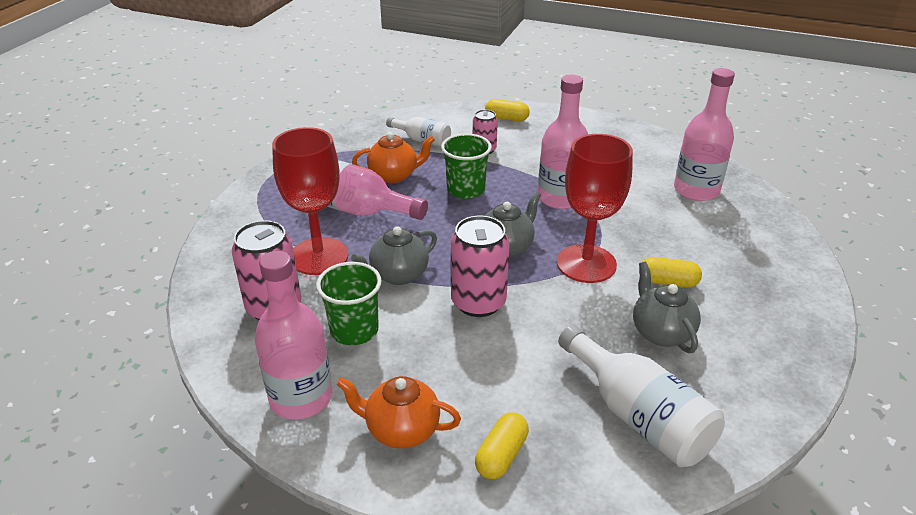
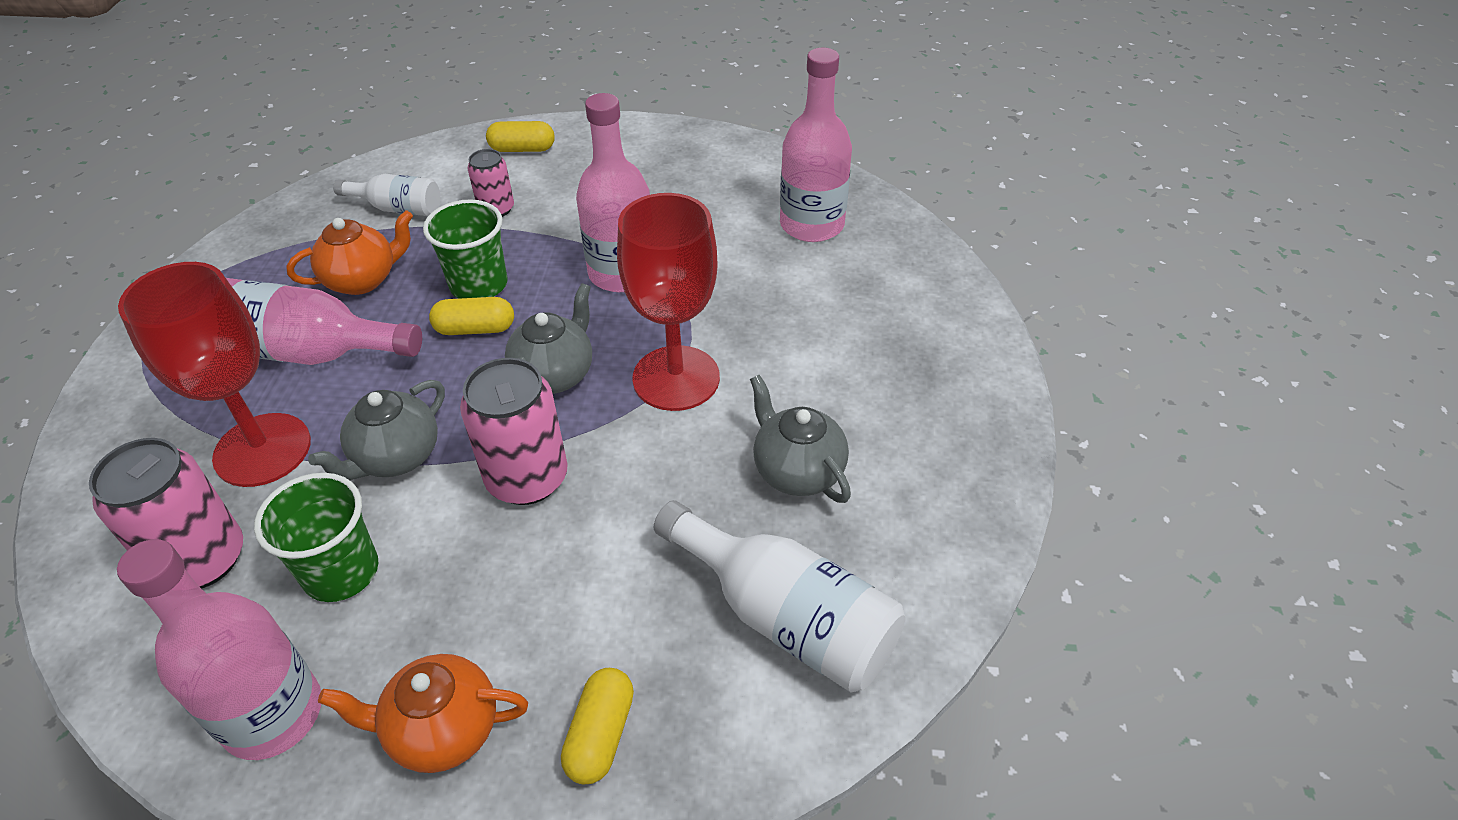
camera: 15 degrees left, 10 degrees up
yellow capsule [639,257,702,288] -> yellow capsule moved to [429,297,514,335]

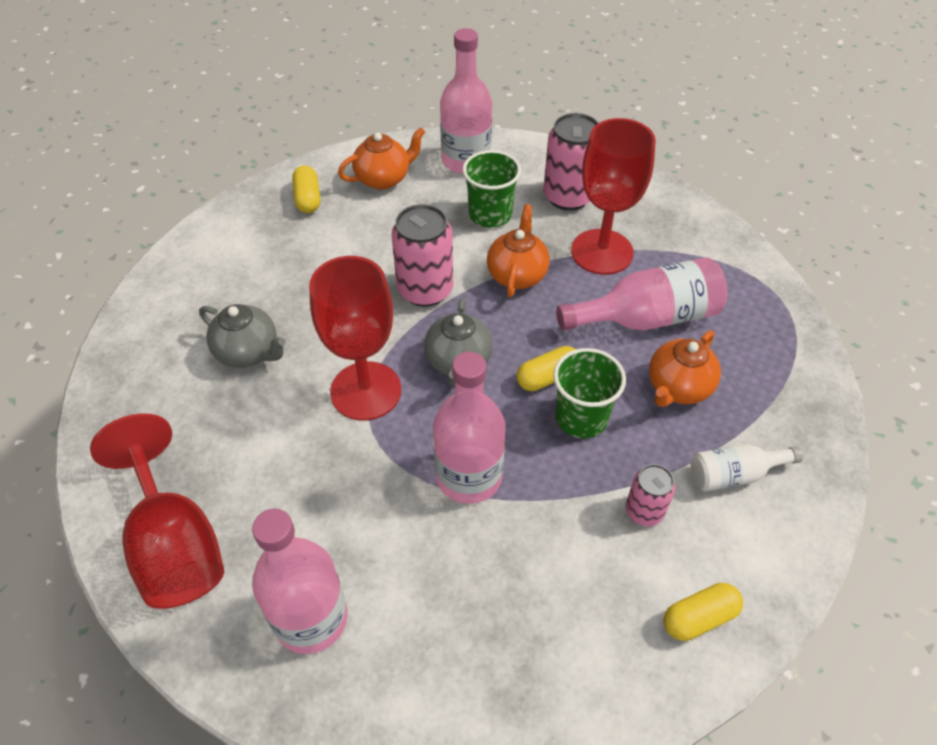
camera: 155 degrees right, 5 degrees up
grey teapot [308,380,445,480] -> orange teapot [487,204,550,297]
white bottle [654,500,905,693] -> none
none -> red goblet [90,413,224,609]

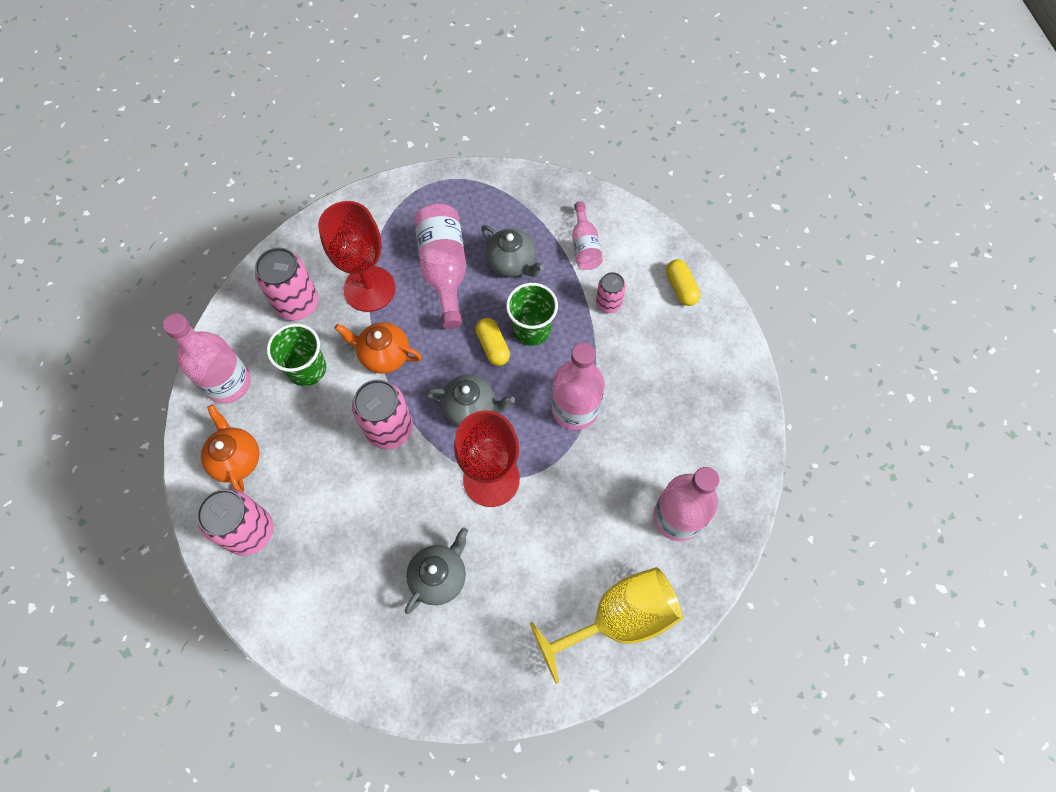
camera: 85 degrees left, 15 degrees up
red goblet [90,413,224,609] -> yellow goblet [530,567,683,684]
yellow capsule [292,165,320,213] -> pink can [197,489,273,556]
orange teapot [649,330,721,407] -> grey teapot [481,225,544,277]
white bottle [690,444,803,492] -> pink bottle [572,201,603,270]

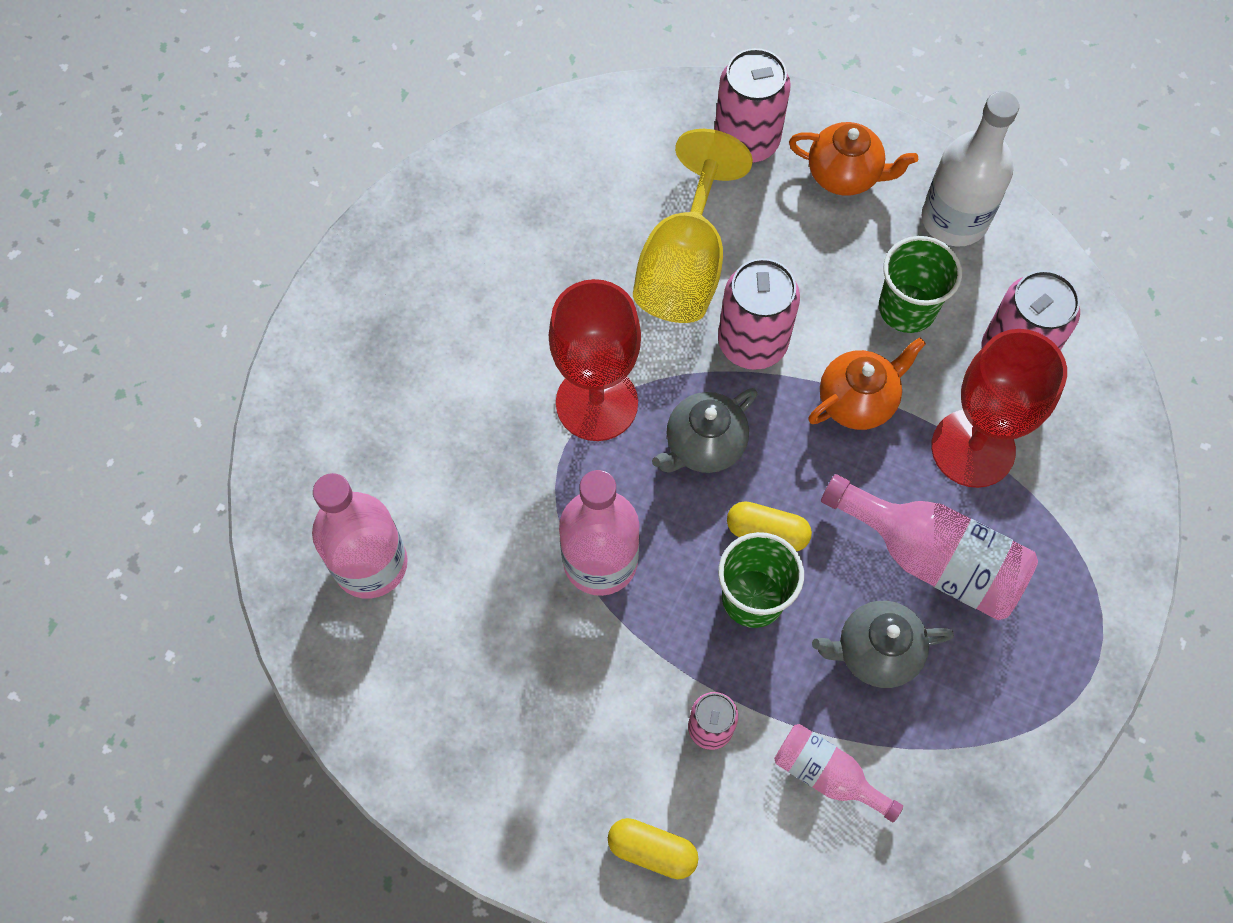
camera: 130 degrees right, 0 degrees up
pink bottle [163,313,251,404] -> white bottle [922,91,1019,247]
grey teapot [405,527,468,614] -> none
yellow goblet [530,567,683,684] -> yellow goblet moved to [633,129,753,323]

